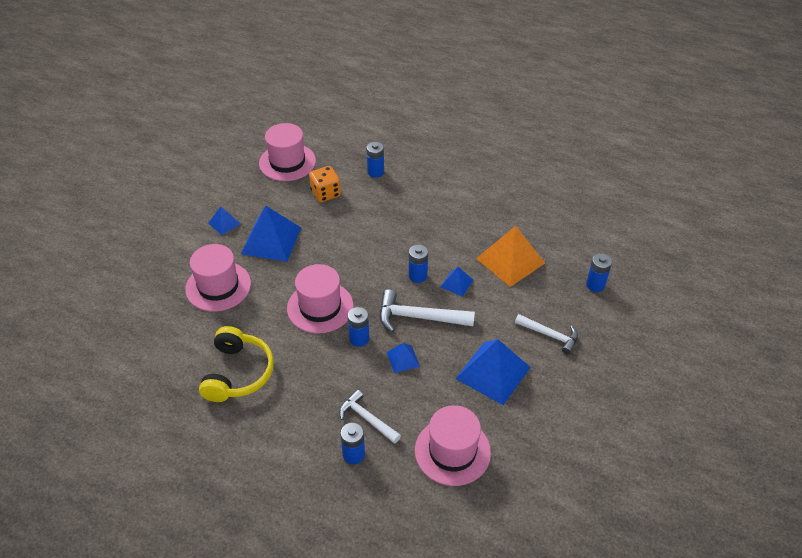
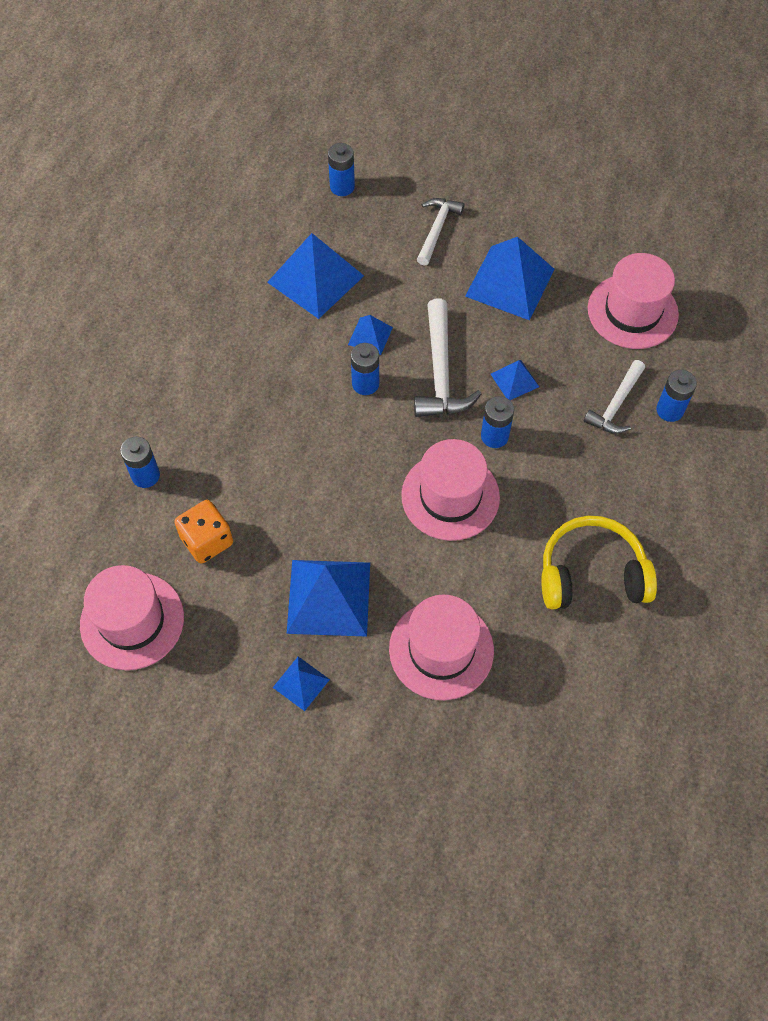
camera: 100 degrees left, 15 degrees up
orange pyramid [476,226,545,287] -> blue pyramid [267,233,364,319]

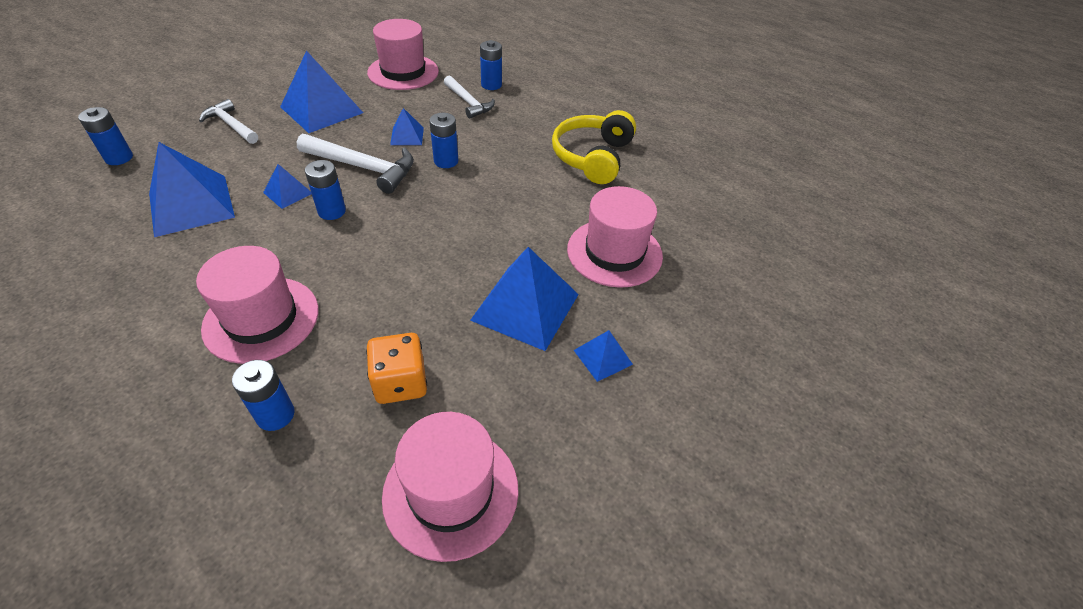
camera: 70 degrees left, 15 degrees down
pink hat [401,439,500,541] -> pink hat moved to [196,246,319,364]

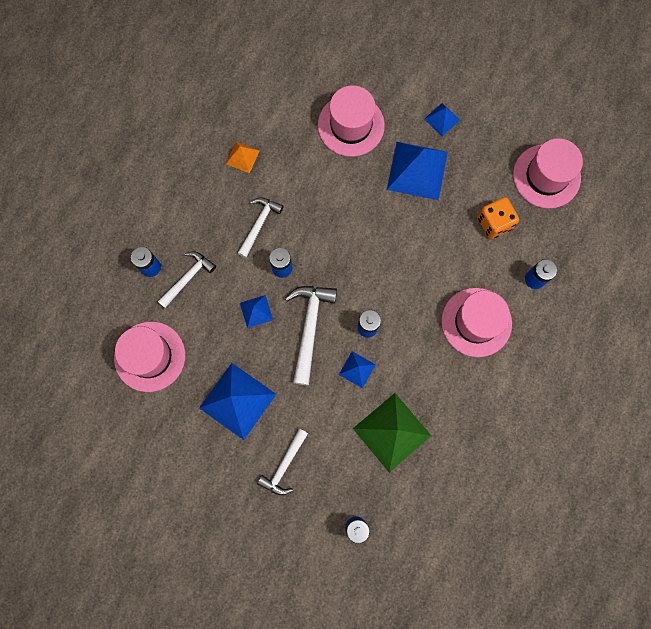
camera: 100 degrees left, 30 degrees up
blue pyramid [149,142,235,237] -> green pyramid [353,393,431,472]
yellow headphones [552,110,636,184] -> orange pyramid [226,142,259,173]
none -> white hammer [238,198,284,258]

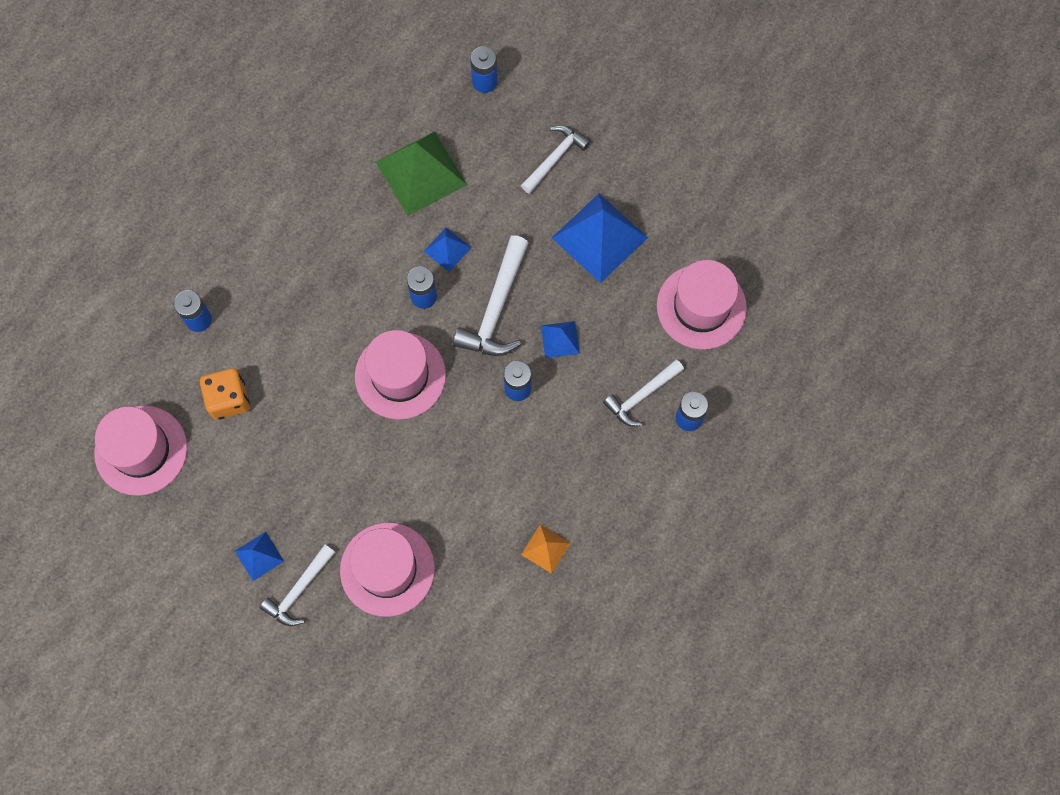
camera: 170 degrees left, 5 degrees down
white hammer [238,198,284,258] -> white hammer moved to [260,544,335,626]
blue pyramid [387,142,448,200] -> none
pink hat [441,288,512,357] -> pink hat moved to [355,330,446,420]

